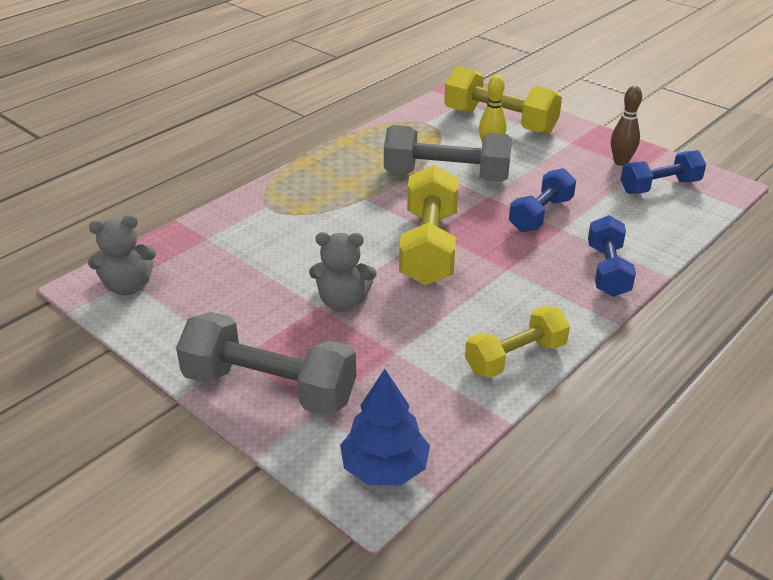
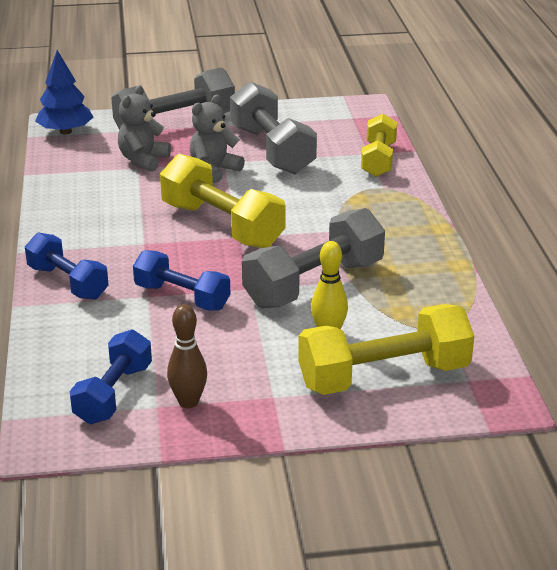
camera: 130 degrees right, 5 degrees down
grey teddy bear [88,215,156,295] -> grey teddy bear moved to [118,85,171,172]
yellow dumbbell [465,306,570,378] -> yellow dumbbell moved to [361,114,397,177]
blue dumbbell [509,168,576,232] -> blue dumbbell turned 45 degrees counterclockwise [133,250,230,311]
none -> grey dumbbell [230,81,317,174]

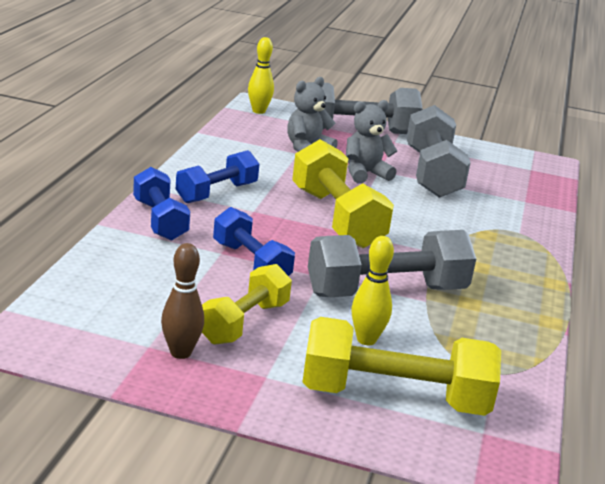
camera: 20 degrees right, 5 degrees down
blue tree [35,50,93,134] -> yellow bowling pin [248,37,274,114]
blue dumbbell [70,329,152,424] -> blue dumbbell moved to [176,150,259,203]
yellow dumbbell [361,114,397,177] -> yellow dumbbell moved to [202,264,292,345]

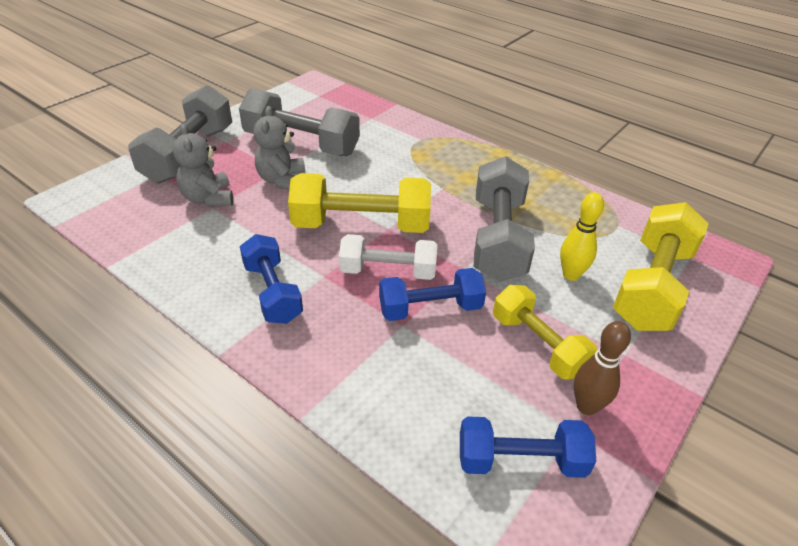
camera: 65 degrees left, 15 degrees up
blue dumbbell [133,167,190,241] -> blue dumbbell moved to [460,416,596,478]
yellow bowling pin [248,37,274,114] -> none
none -> white dumbbell [339,234,437,280]

